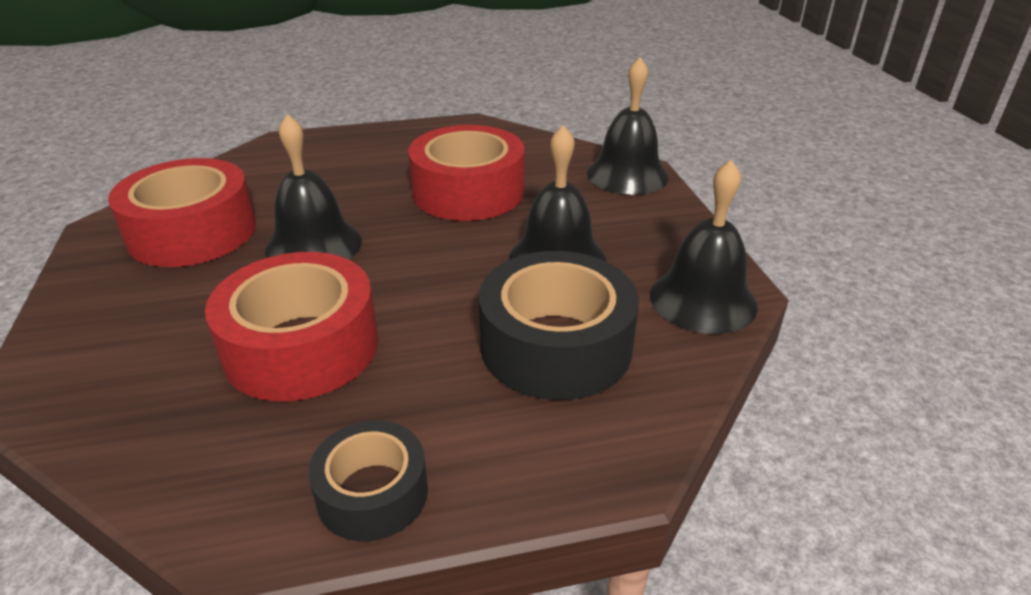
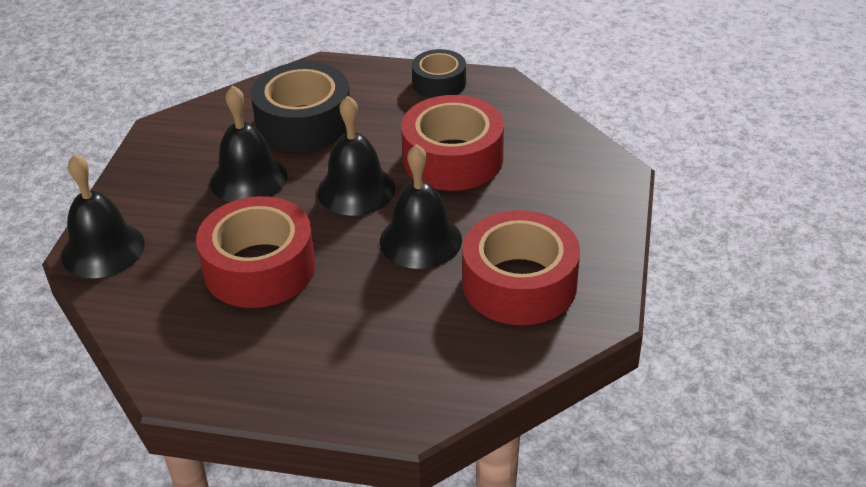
camera: 155 degrees left, 5 degrees up
black bell [650,160,758,334] -> black bell moved to [317,95,395,216]

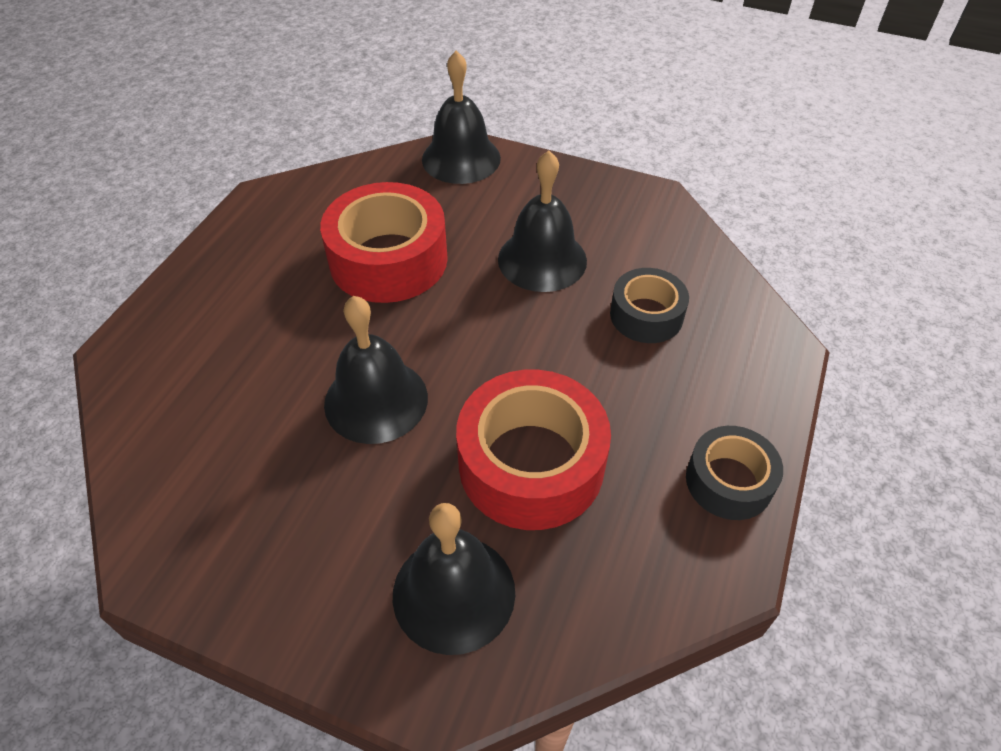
camera: 100 degrees right, 10 degrees up
black tape [251,62,350,152] -> black tape [610,268,689,343], size x0.58
black bell [317,95,395,216] -> black bell moved to [393,503,515,655]
red tape [462,210,580,325] -> none

